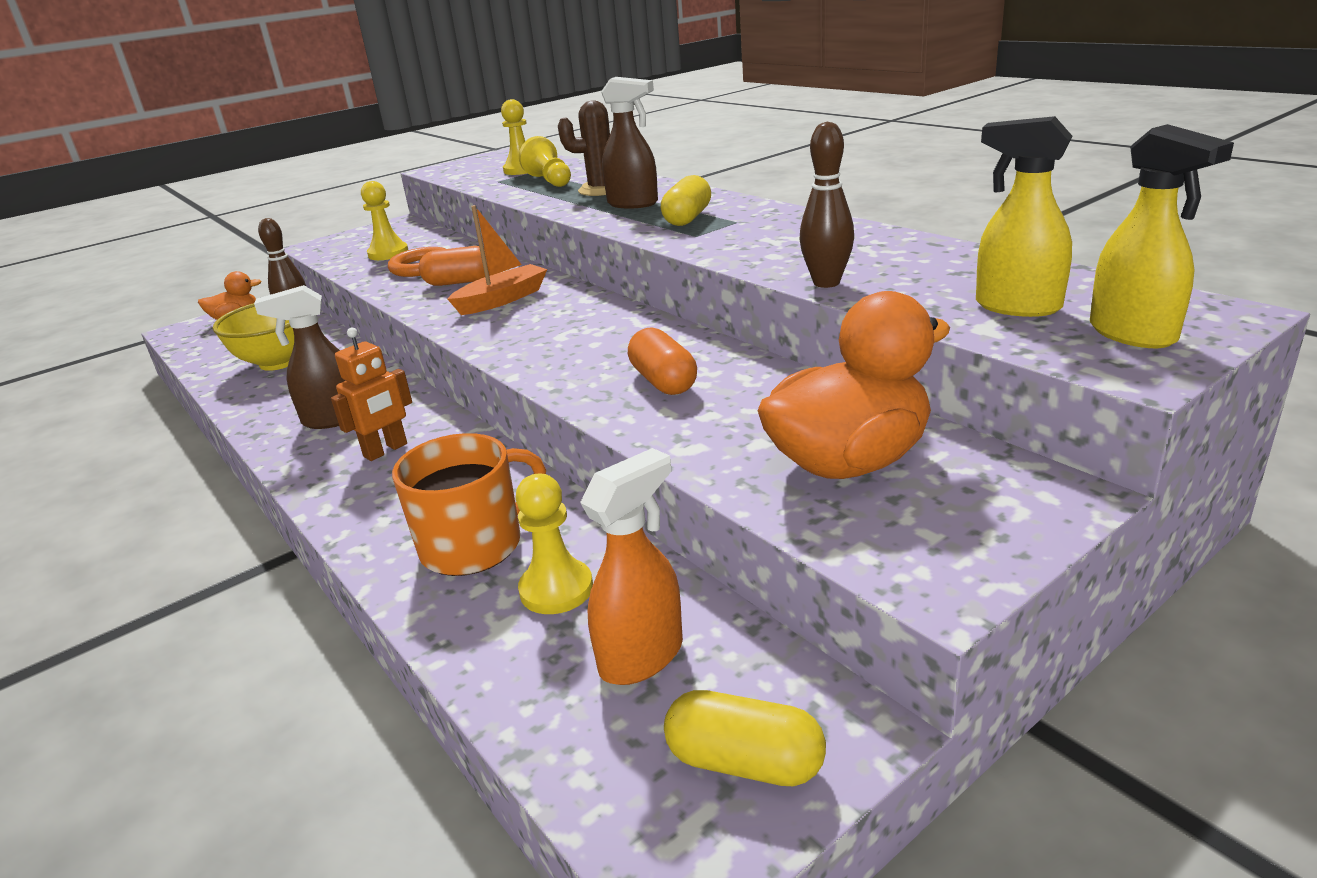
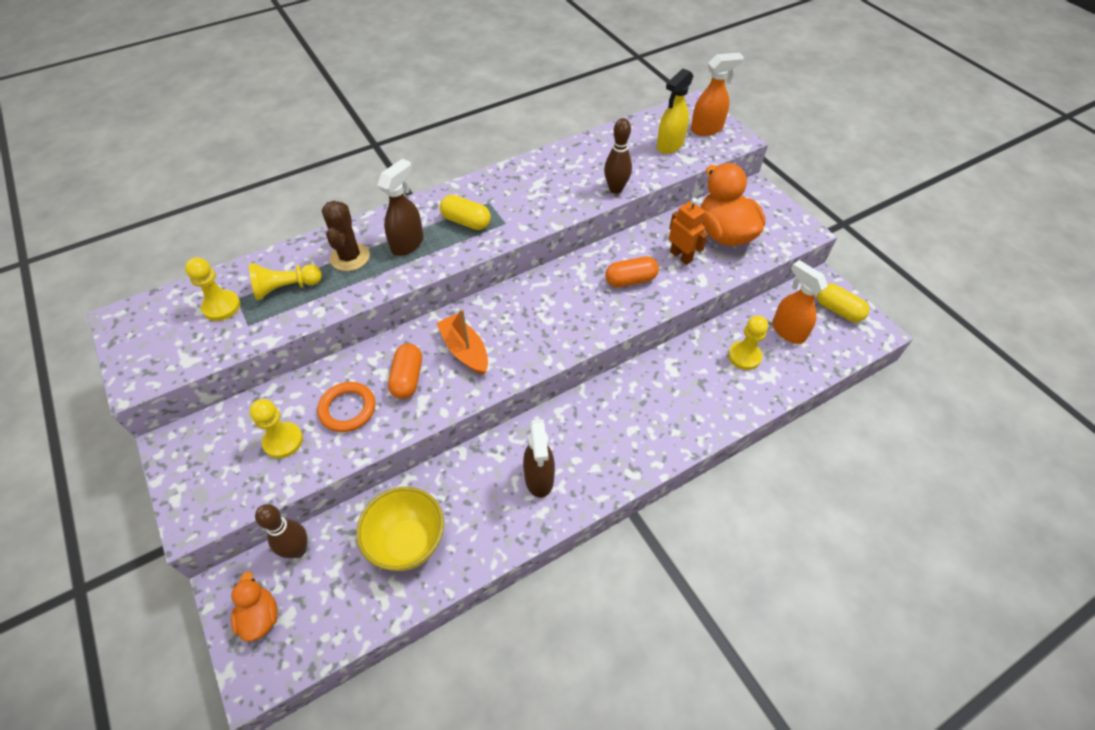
camera: 85 degrees left, 25 degrees up
orange robot [331,328,412,461] -> orange robot moved to [669,198,708,265]
orange mug [392,433,546,576] -> none
yellow capsule [664,690,826,786] -> yellow capsule turned 75 degrees counterclockwise [817,283,869,322]
yellow spray bottle [1090,124,1234,348] -> orange spray bottle [691,53,744,136]

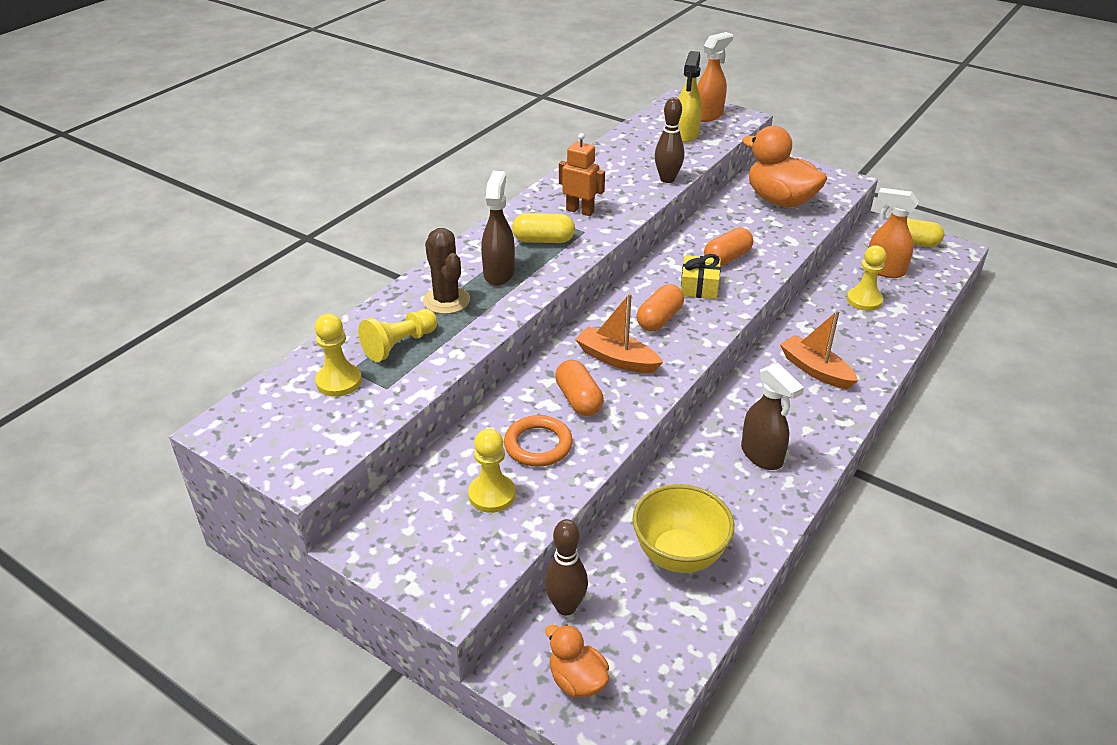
camera: 25 degrees left, 15 degrees down
orange robot [669,198,708,265] -> orange robot moved to [559,133,605,216]
none -> orange capsule [637,284,684,331]
none -> yellow gift [681,254,721,299]
none -> orange boat [780,310,858,389]

